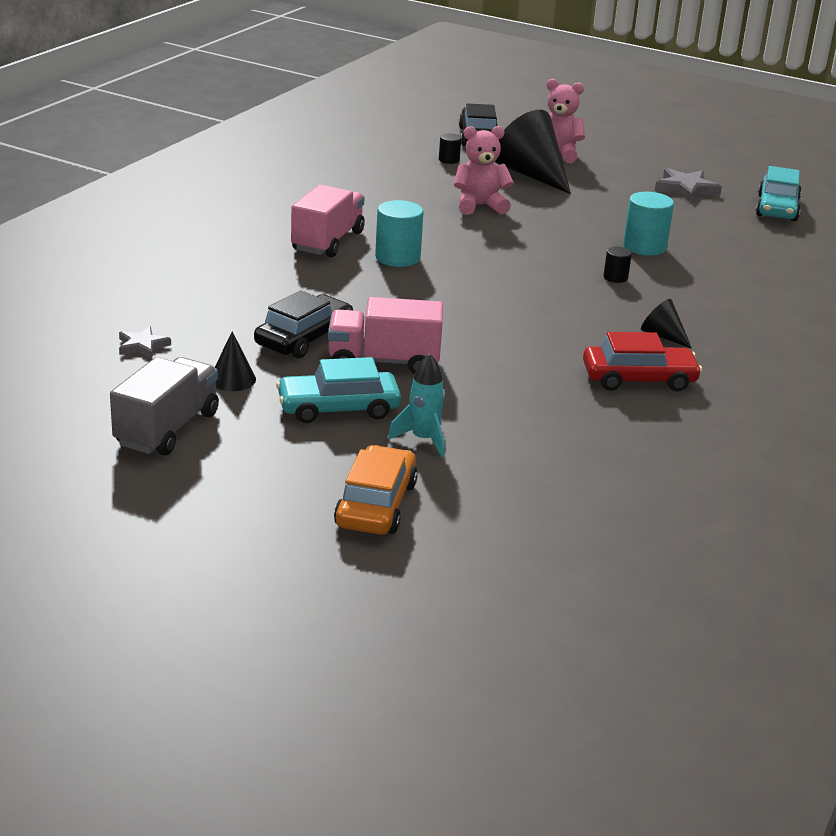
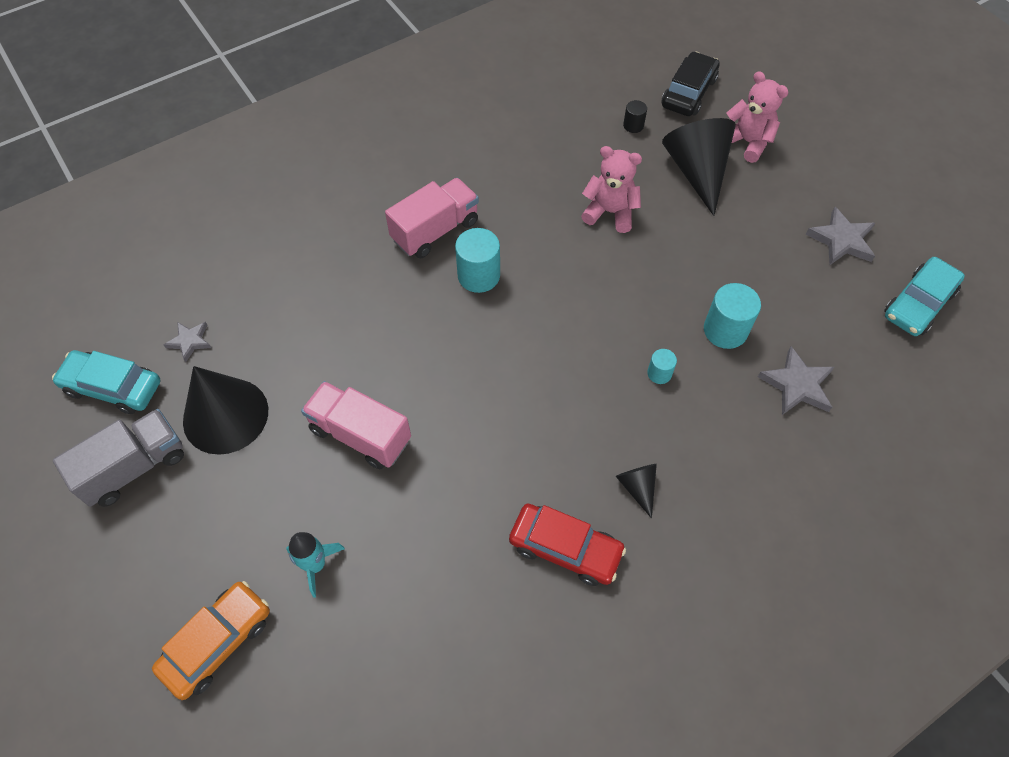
camera: 30 degrees right, 30 degrees up
black cone [215,331,256,391] -> black cone [183,366,268,455], size x2.09
black car [254,290,353,358] -> none
turquoise car [276,357,401,423] -> turquoise car moved to [52,350,161,414]
black cylinder [603,246,632,283] -> turquoise cylinder [647,349,677,384]
none -> grey star [758,346,834,415]

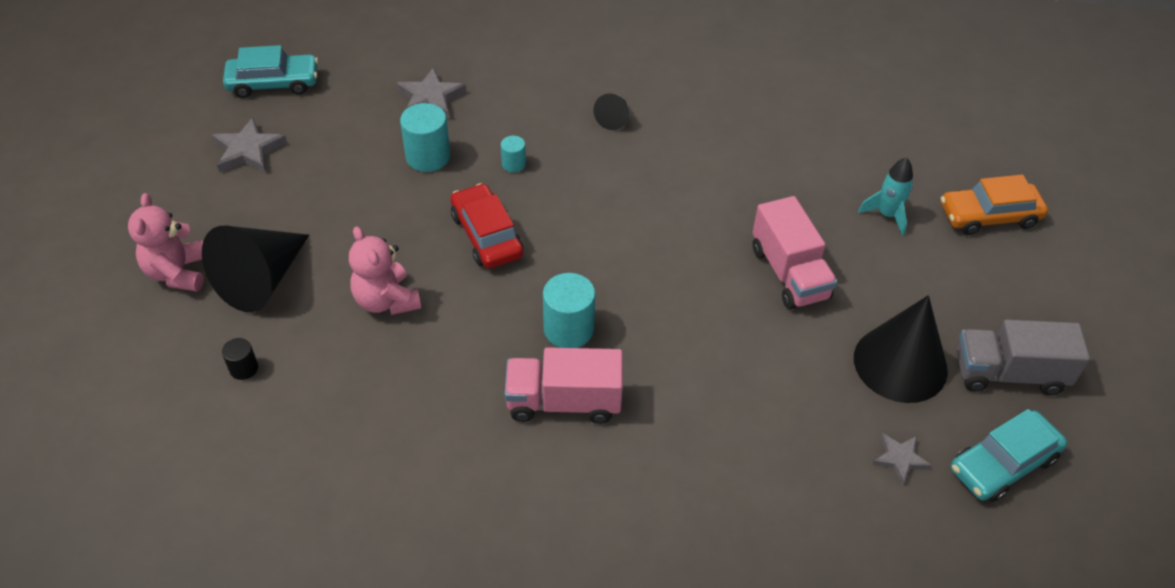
camera: 140 degrees left, 10 degrees down
turquoise car [52,350,161,414] -> turquoise car turned 90 degrees clockwise [951,409,1067,502]
red car [509,503,626,586] -> red car moved to [450,183,523,269]
black car [662,52,720,116] -> none

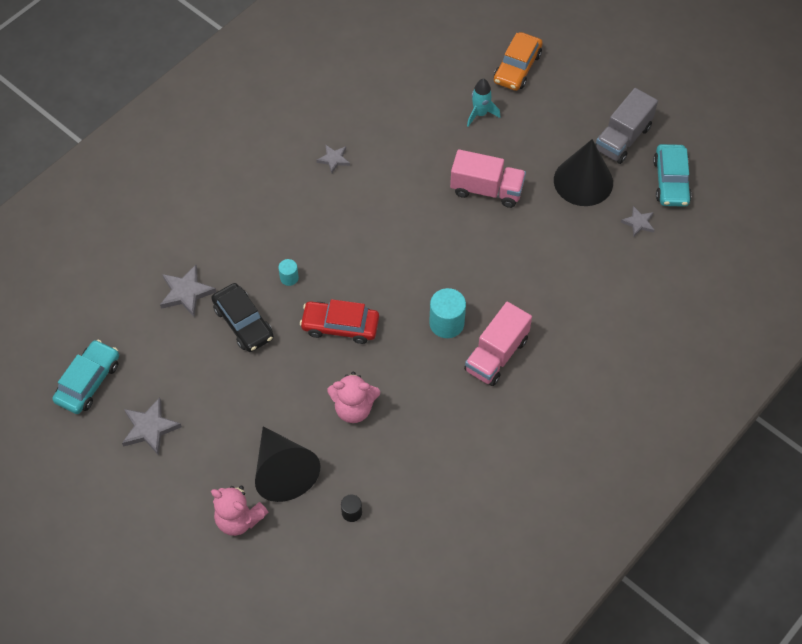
camera: 55 degrees left, 10 degrees up
turquoise cylinder [400,103,450,172] -> black car [211,283,274,352]
black cone [593,93,629,130] -> none
none -> grey star [316,145,350,173]

